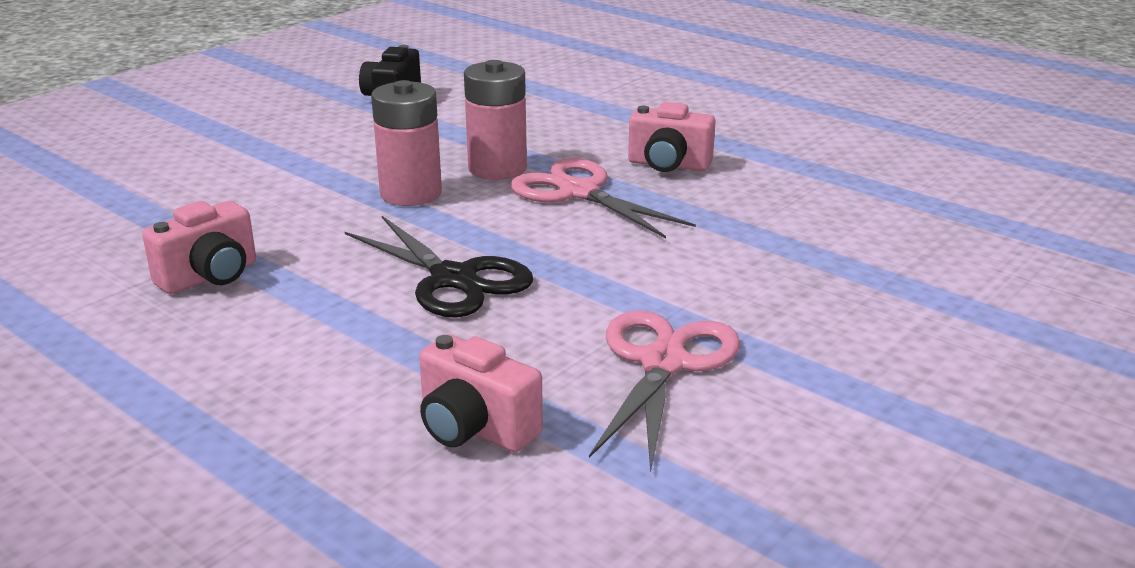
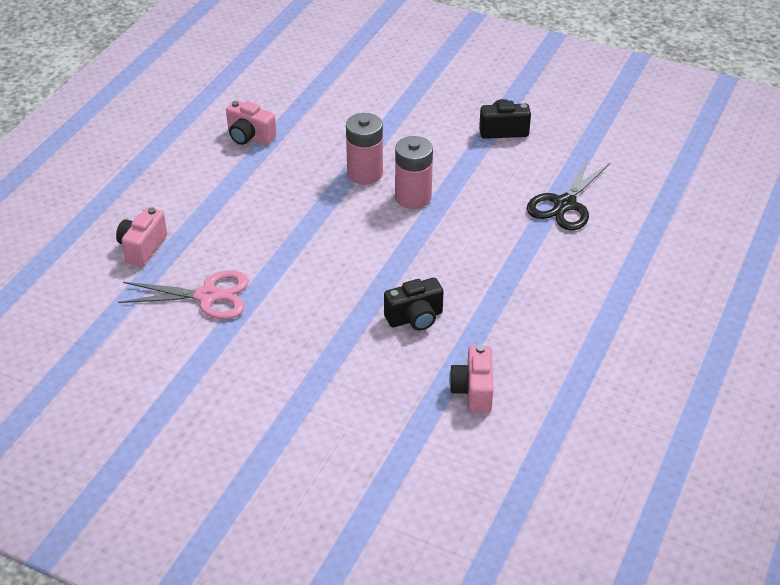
camera: 75 degrees right, 15 degrees up
black scissors [345,216,533,318] -> black scissors moved to [526,157,610,231]
pink scissors [511,158,696,238] -> none
pink camera [628,102,716,172] -> pink camera moved to [449,345,494,413]
none -> black camera [384,278,444,331]

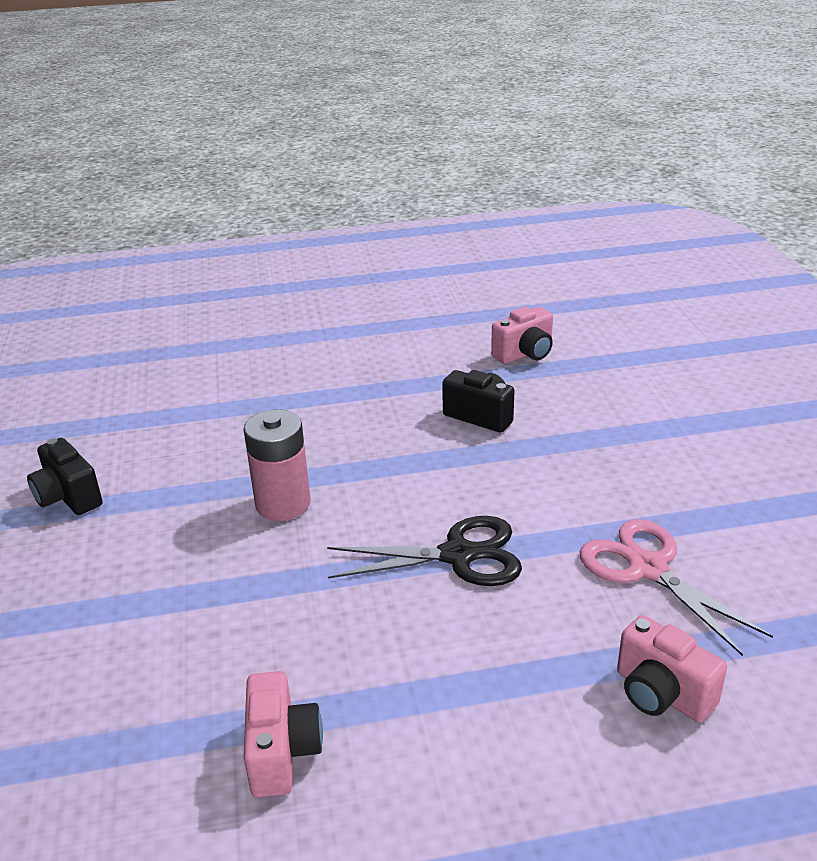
camera: 125 degrees left, 10 degrees down
pink camera [116,207,167,267] -> pink camera turned 60 degrees clockwise [617,615,727,723]
pink battery [346,113,383,185] -> none
black scissors [526,157,610,231] -> black scissors moved to [327,516,522,586]

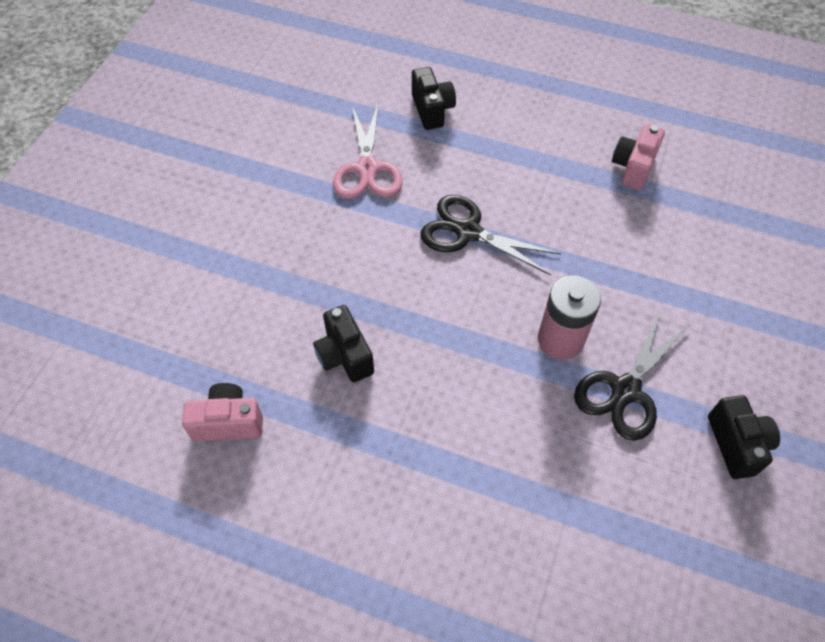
camera: 150 degrees left, 25 degrees up
pink camera [617,615,727,723] -> black camera [412,67,456,130]
none -> black scissors [574,311,689,441]

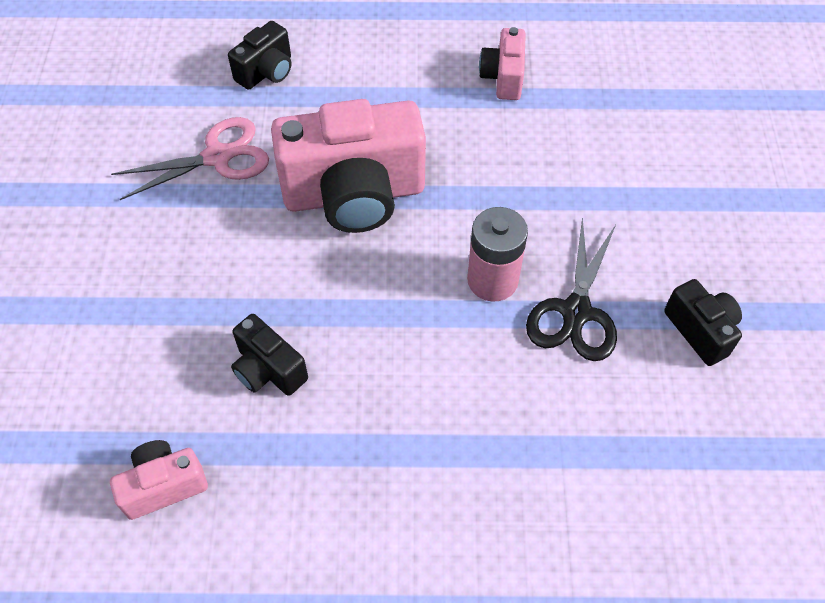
camera: 20 degrees left, 0 degrees up
pink scissors [333,104,403,199] -> pink scissors turned 90 degrees counterclockwise [111,117,269,200]
black camera [412,67,456,130] -> black camera turned 75 degrees clockwise [228,21,291,90]
black scissors [420,195,561,275] -> pink camera [271,99,426,233]

